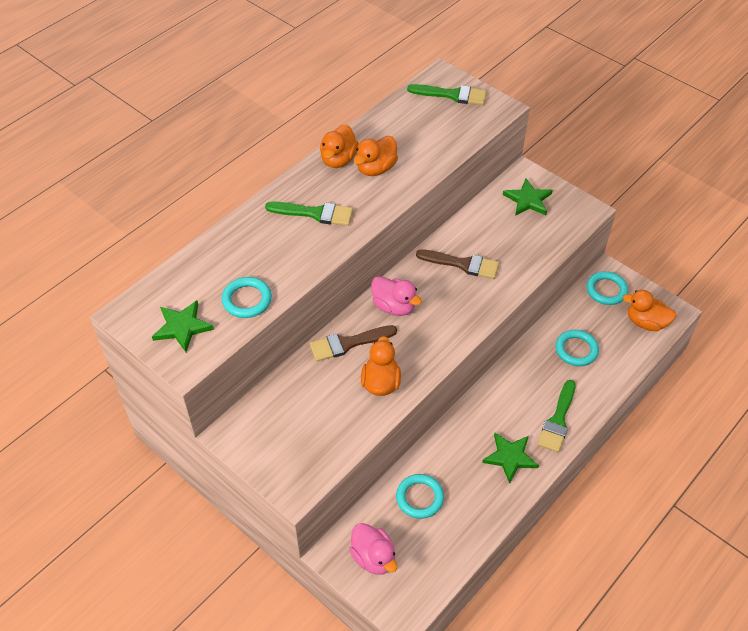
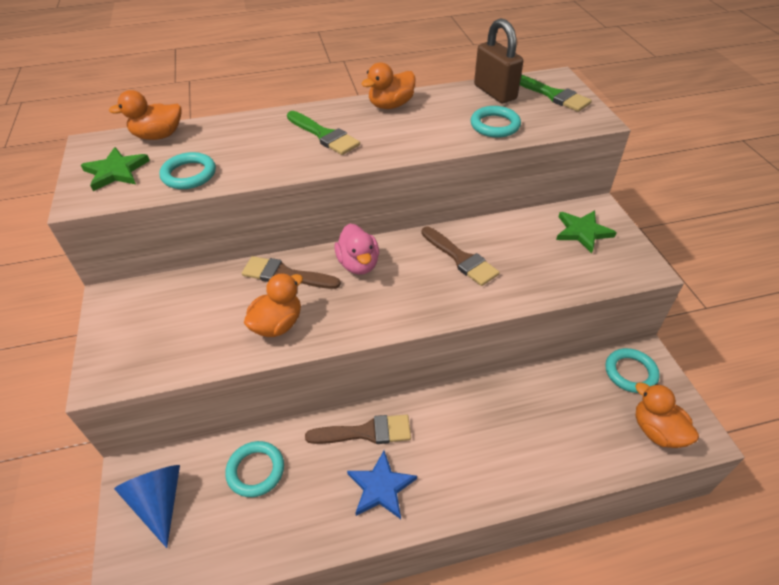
camera: 35 degrees right, 5 degrees down
pink duck [349,523,397,575] -> blue cone [114,465,180,548]
orange duck [354,136,398,176] -> orange duck moved to [109,90,181,140]
green star [482,433,539,484] -> blue star [347,451,417,519]
green brush [537,380,576,452] -> none
turquoise ring [556,330,599,366] -> turquoise ring moved to [471,106,521,138]
none -> brown brush [305,414,411,444]
none -> brown padlock [474,18,523,103]

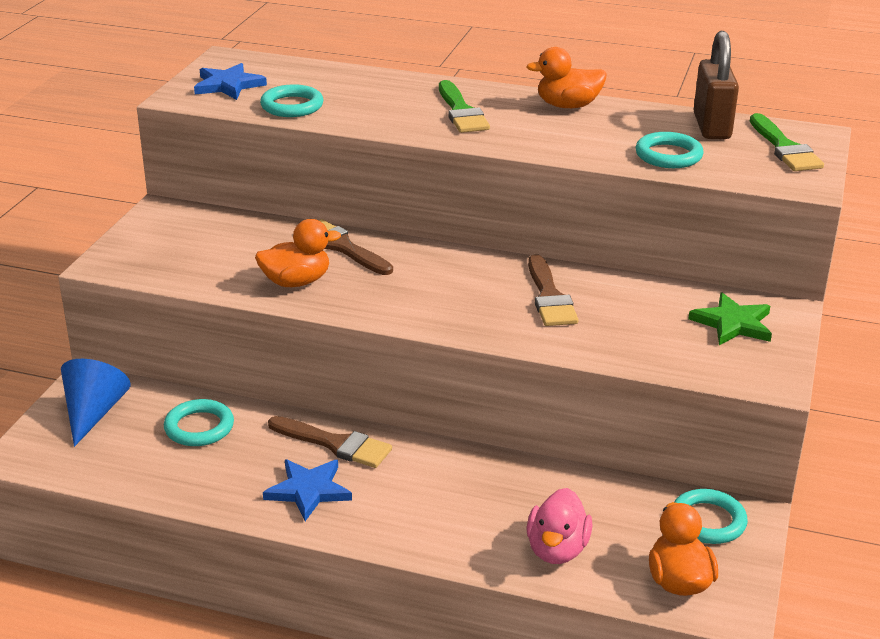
camera: 30 degrees right, 15 degrees down
green star [81,147,150,191] -> blue star [194,63,267,100]
orange duck [109,90,181,140] -> none
pink duck [334,224,379,275] -> pink duck moved to [526,488,592,564]

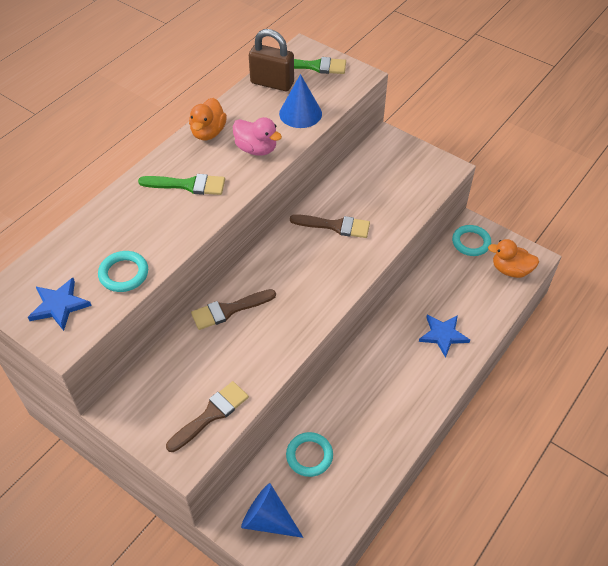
camera: 70 degrees left, 20 degrees up
orange duck [255,219,341,287] -> none
blue star [263,459,352,521] -> blue star moved to [419,314,470,358]
brown brush [268,416,392,468] -> brown brush moved to [166,381,249,452]
pink duck [526,488,592,564] -> pink duck moved to [233,117,282,156]
turquoise ring [636,132,704,168] -> blue cone [279,74,322,128]
green star [688,293,772,345] -> none

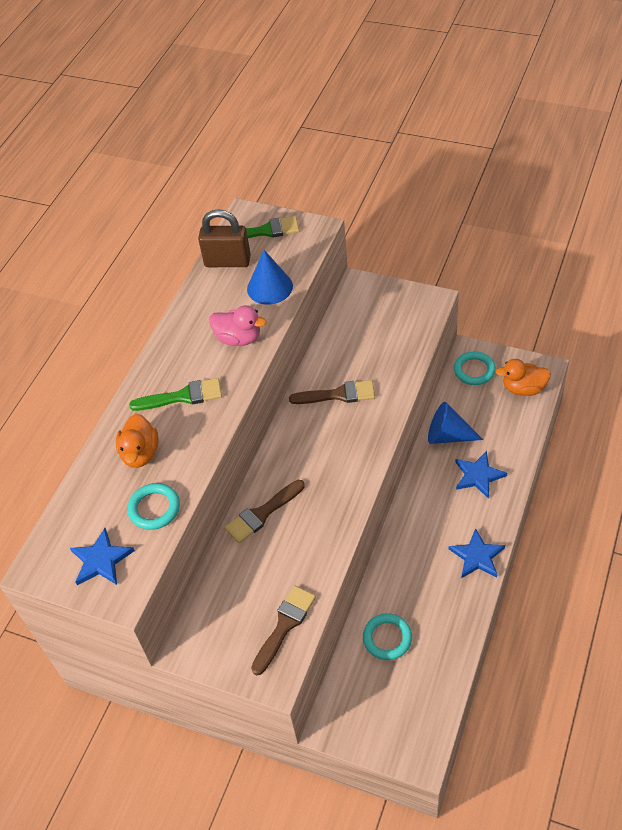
camera: 10 degrees left, 0 degrees up
orange duck [189,98,227,140] -> orange duck moved to [116,414,158,468]
blue cone [241,483,303,538] -> blue cone moved to [428,402,483,444]
none -> blue star [449,528,505,578]

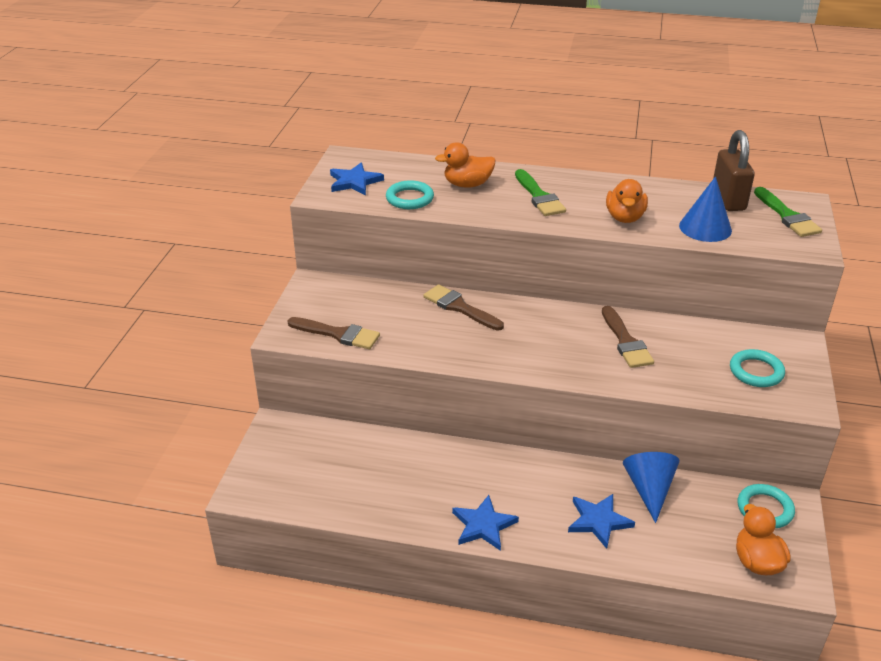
camera: 75 degrees right, 15 degrees down
pink duck [209,305,266,346] -> orange duck [606,179,648,223]
turquoise ring [363,613,412,660] -> turquoise ring moved to [730,349,785,387]

